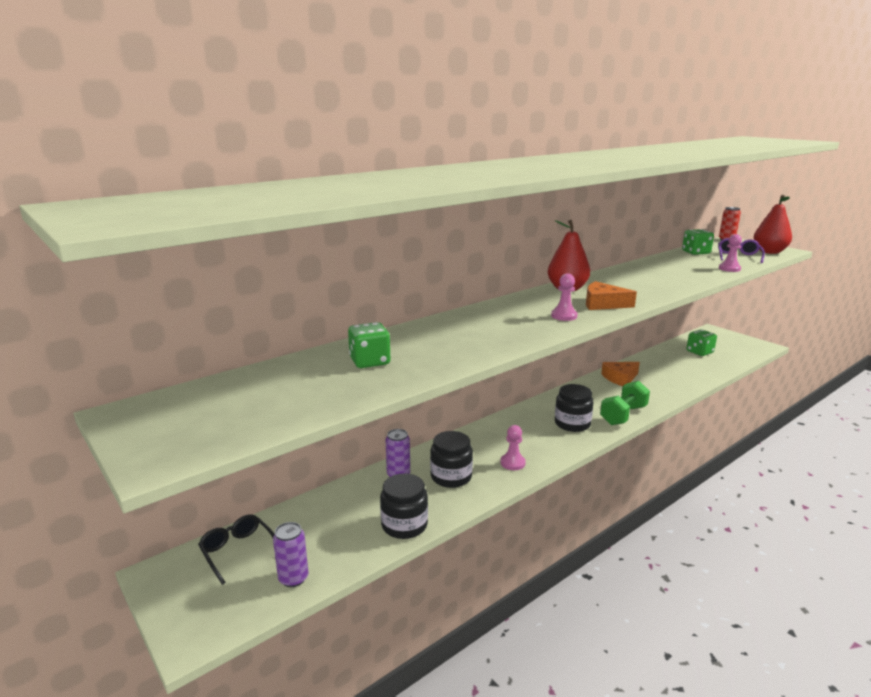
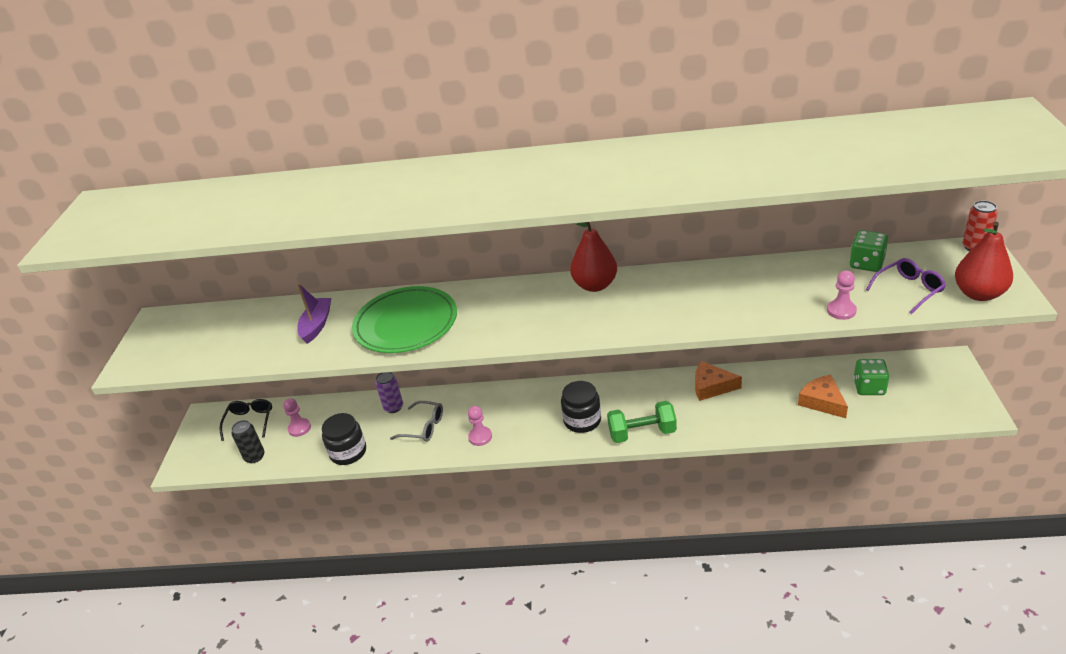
camera: 45 degrees right, 15 degrees up
purple can [273,522,308,587] -> black can [231,420,265,463]
green dice [348,322,391,368] -> purple boat [297,283,331,344]
black jar [430,431,473,488] -> grey glasses [390,401,443,442]
pink pawn [551,273,577,321] -> pink pawn moved to [283,398,311,437]
orange cheese [586,281,637,310] -> orange cheese moved to [798,375,848,418]
none -> green plate [352,286,457,353]

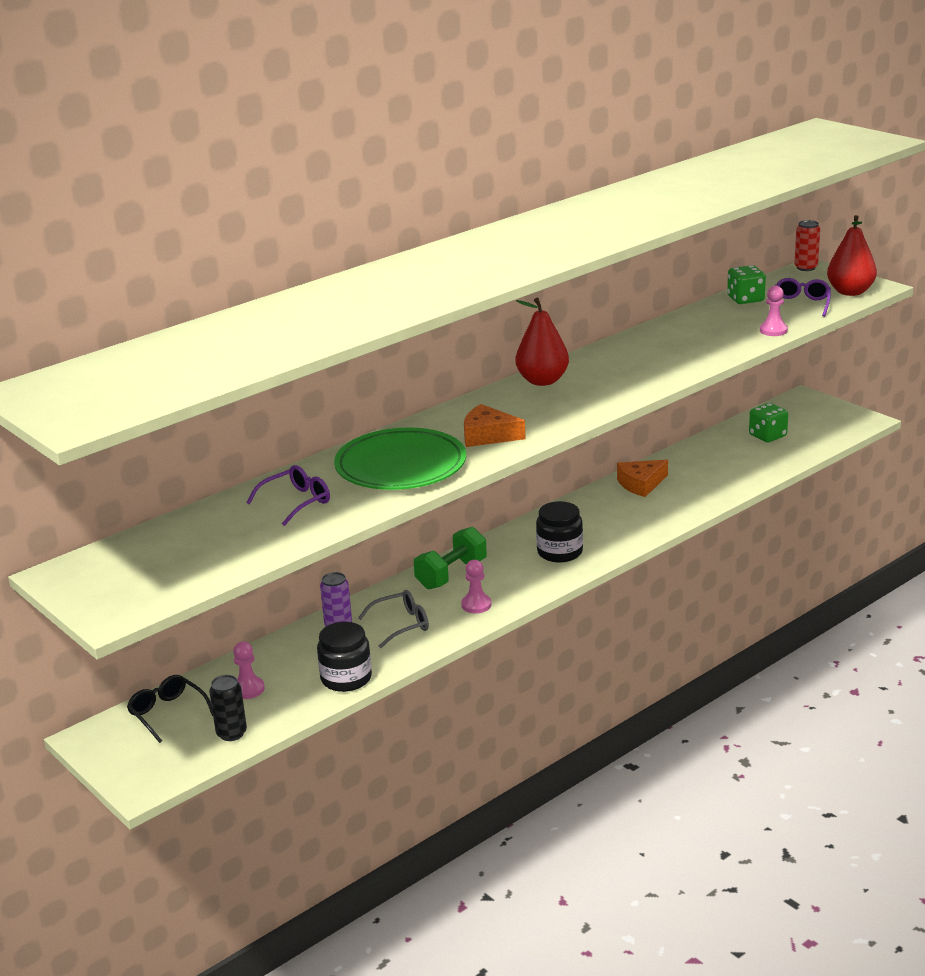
camera: 45 degrees left, 10 degrees down
purple boat [297,283,331,344] -> purple glasses [246,465,330,526]
green dumbbell [607,401,677,443] -> green dumbbell moved to [414,527,487,590]
orange cheese [798,375,848,418] -> orange cheese moved to [464,404,526,447]

